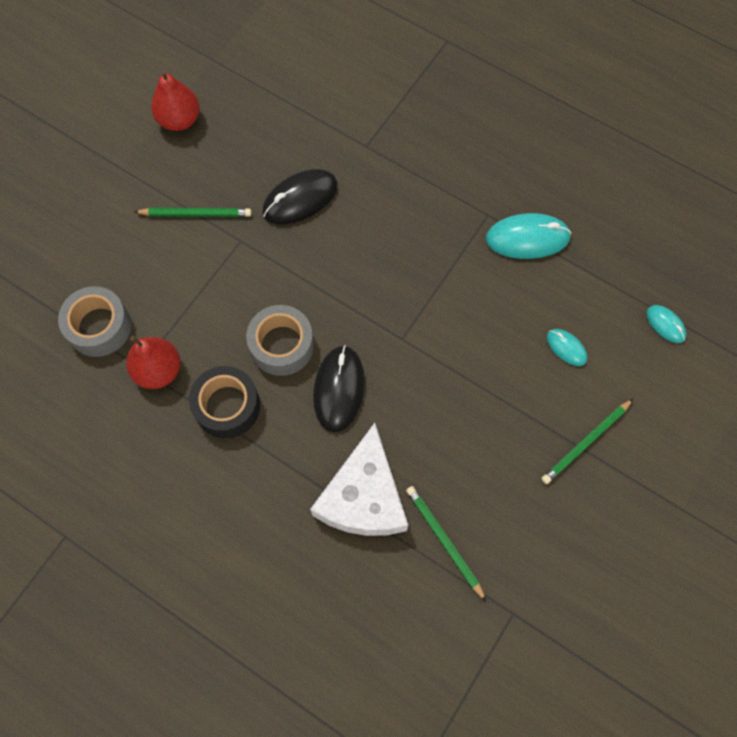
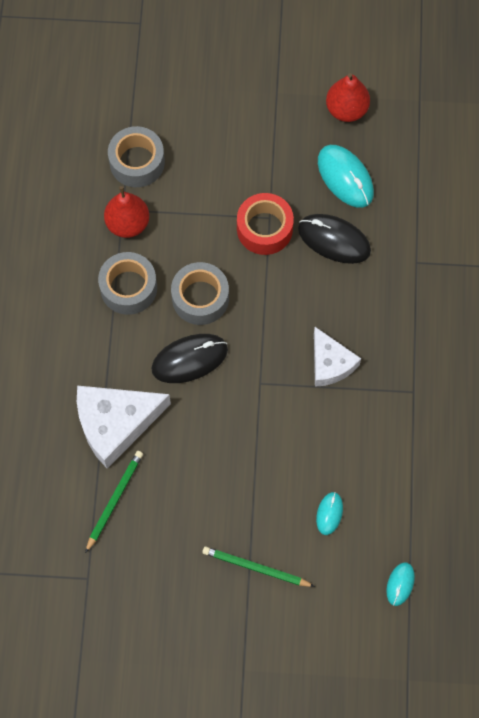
camera: 60 degrees right, 0 degrees up
green pencil [134,208,252,217] -> none
black tape [189,366,260,438] -> grey tape [98,252,157,315]
turquoise mouse [486,213,572,259] -> turquoise mouse moved to [318,145,374,208]
none -> red tape [237,193,294,255]
none -> white cheese [314,327,361,387]

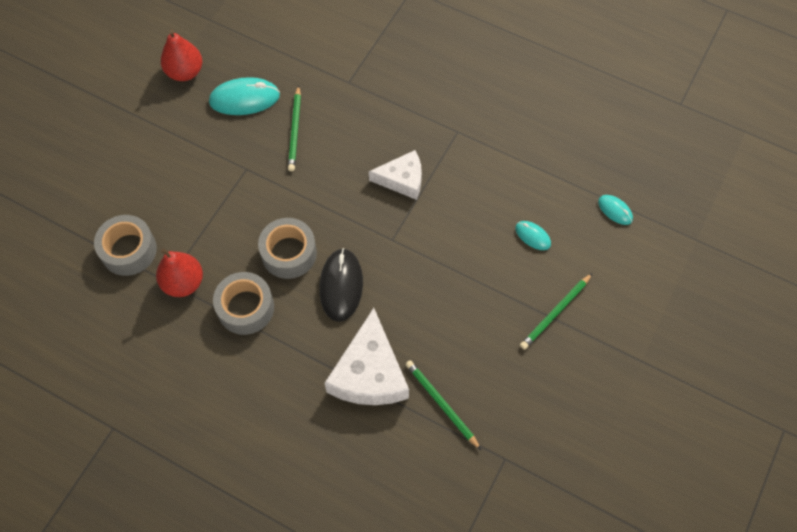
camera: 65 degrees left, 5 degrees down
red tape [237,193,294,255] -> none
black mouse [298,214,371,264] -> green pencil [288,85,301,171]

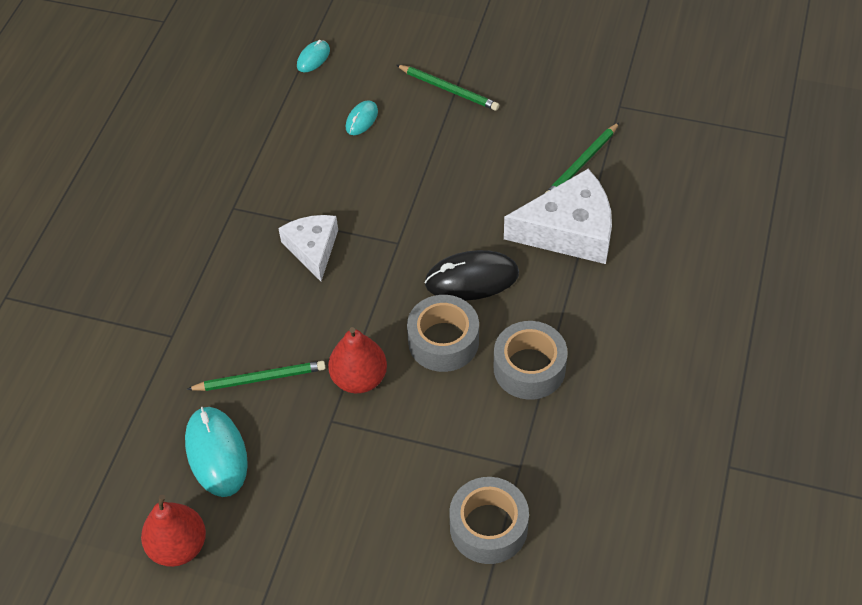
camera: 100 degrees left, 10 degrees down
red pear [156,248,203,297] -> red pear moved to [328,327,387,393]

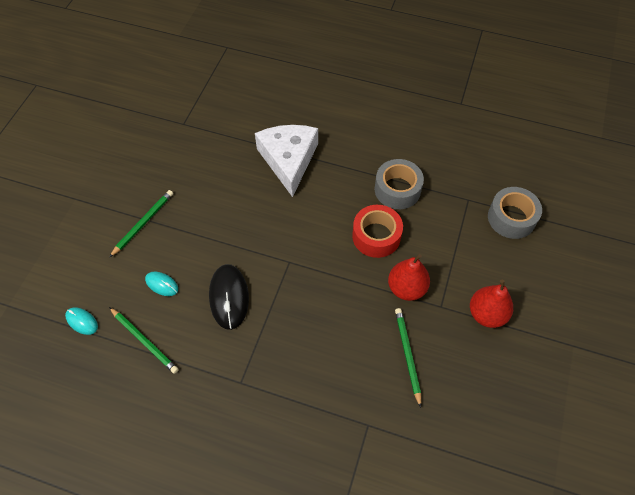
camera: 90 degrees left, 5 degrees up
red pear [141,495,206,567] -> red pear moved to [470,280,513,328]
turquoise mouse [185,407,248,497] -> none
white cheese [278,215,338,281] -> none
grey tape [407,295,479,372] -> red tape [352,205,403,258]
black mouse [424,250,519,301] -> black mouse moved to [209,264,249,330]
green pencil [545,122,620,193] -> green pencil moved to [109,307,179,374]

